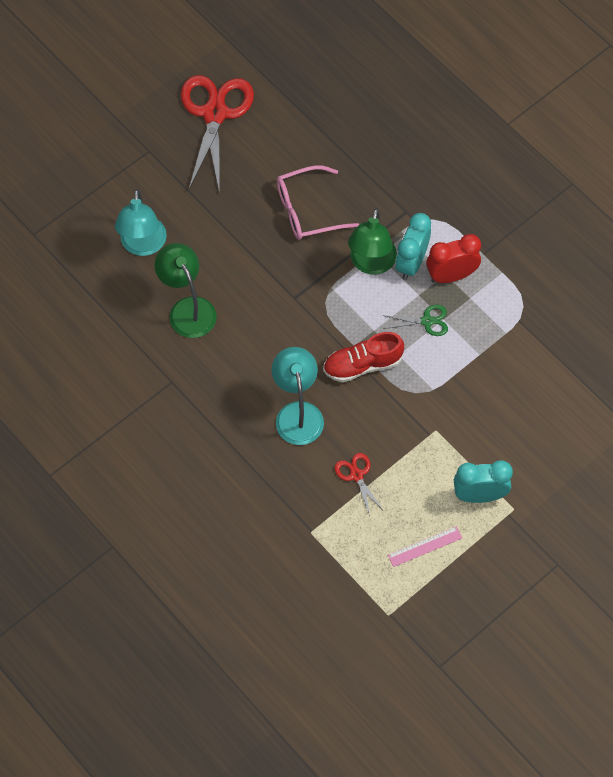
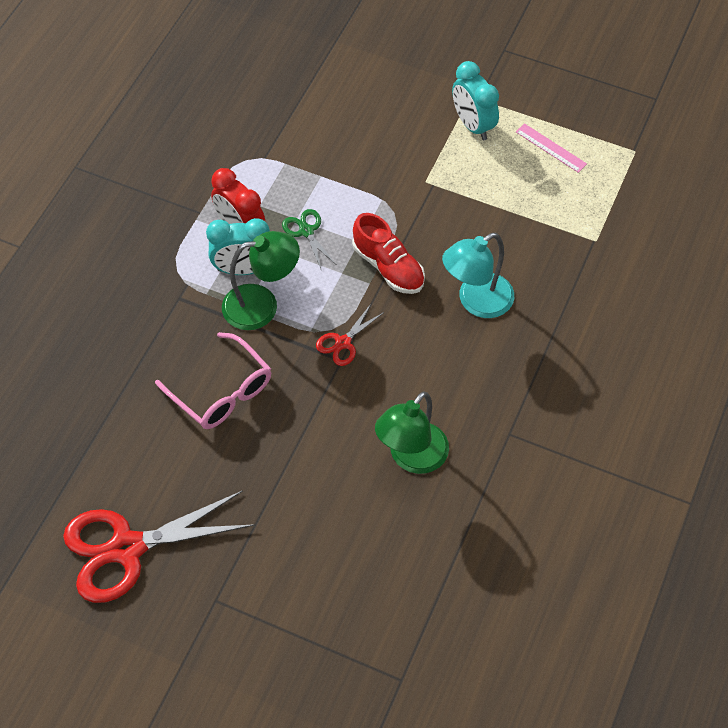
camera: 115 degrees left, 5 degrees down
turquoise lamp [115,189,167,256] -> none
red scissors [335,453,383,516] -> red scissors moved to [316,304,384,366]

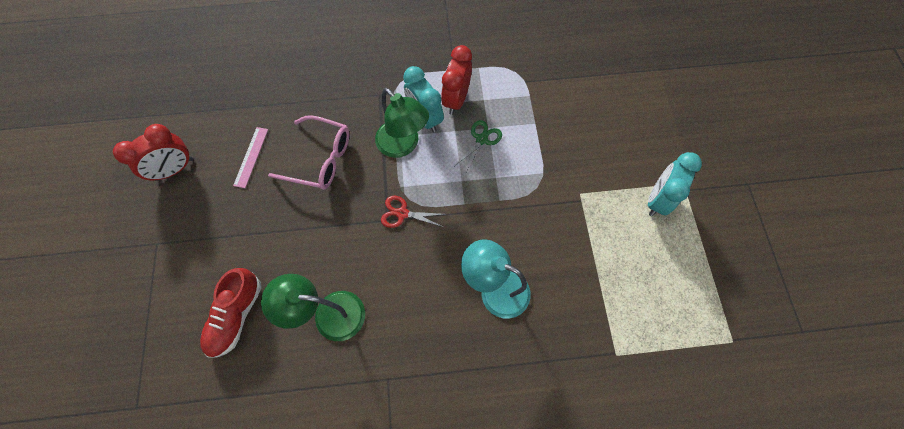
camera: 60 degrees right, 10 degrees up
red scissors [63,490,255,603] -> red clock [113,124,193,181]
pink glasses [155,332,271,429] -> pink glasses turned 90 degrees counterclockwise [268,115,350,190]
red shoe [352,213,425,294] -> red shoe moved to [200,268,262,358]
pink ruler [516,123,587,173] -> pink ruler moved to [233,127,268,188]

